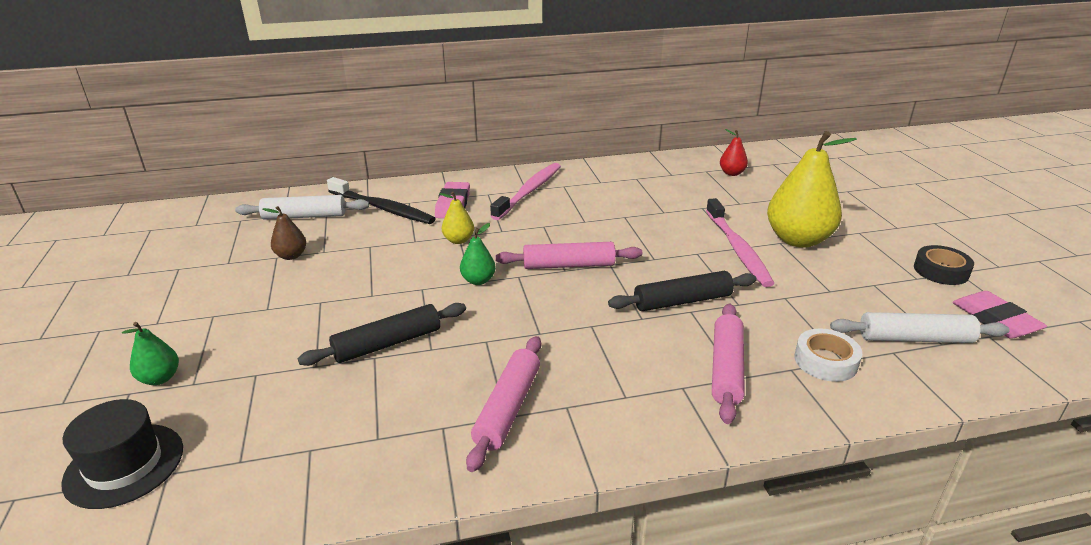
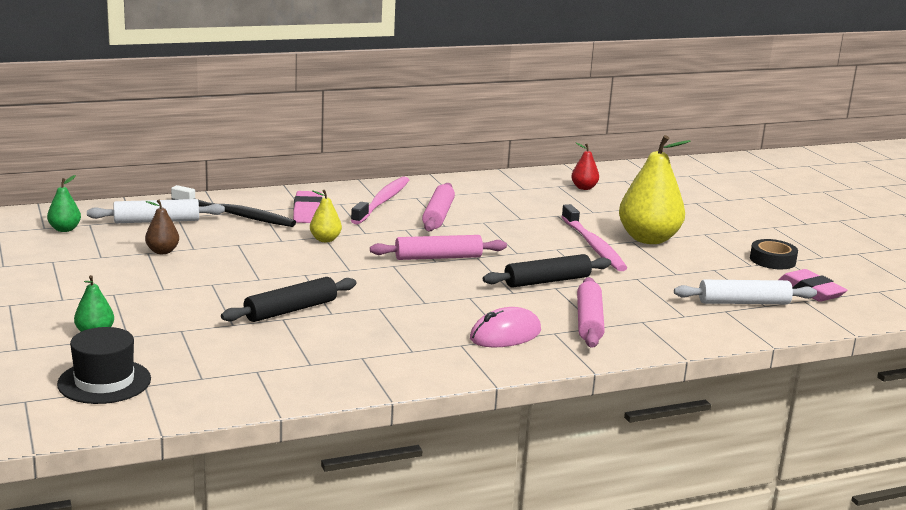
camera: 10 degrees left, 10 degrees down
green pear [460,223,496,285] -> green pear moved to [47,175,81,232]
pink rolling pin [466,336,541,472] -> pink rolling pin moved to [422,183,455,231]
white tape [795,328,862,382] -> none
none -> pink mouse [470,307,541,347]

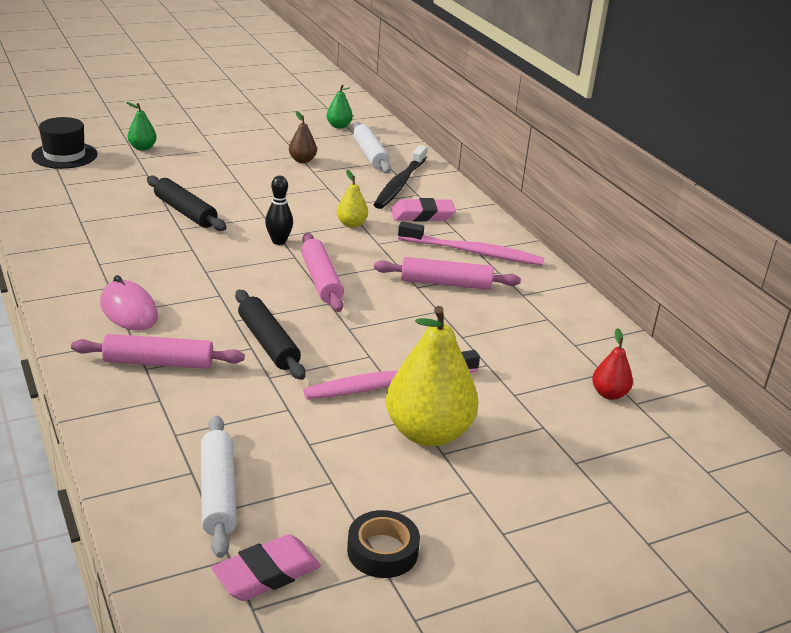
camera: 85 degrees right, 10 degrees up
none -> black bowling pin [265,176,293,245]

